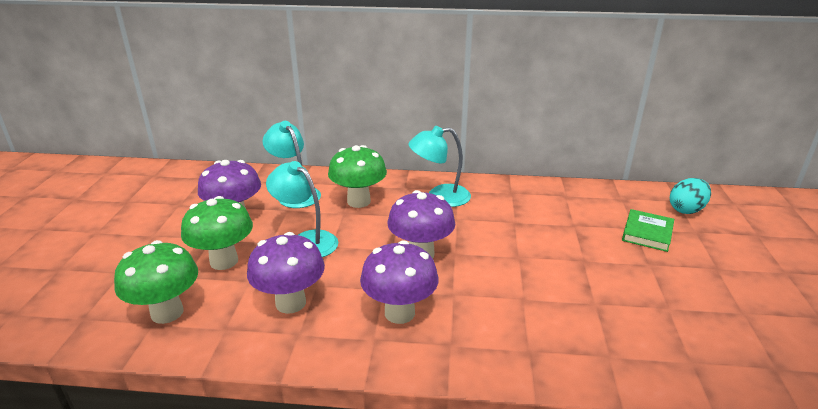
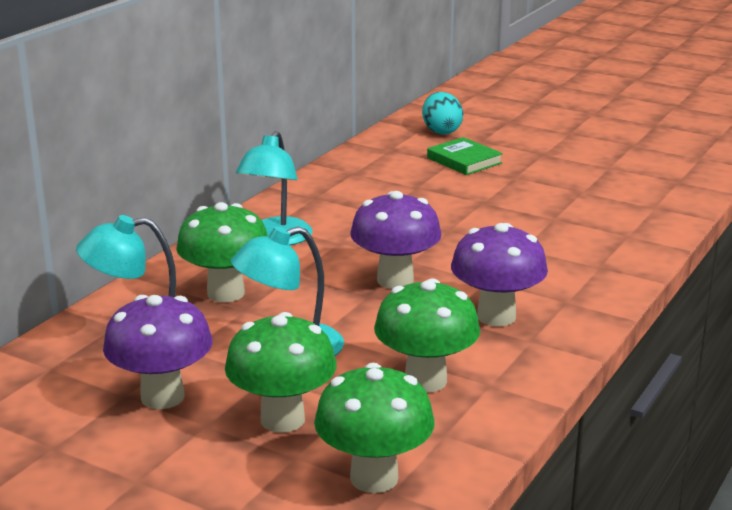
camera: 65 degrees left, 5 degrees down
purple mushroom [247,232,325,314] -> green mushroom [374,278,480,392]

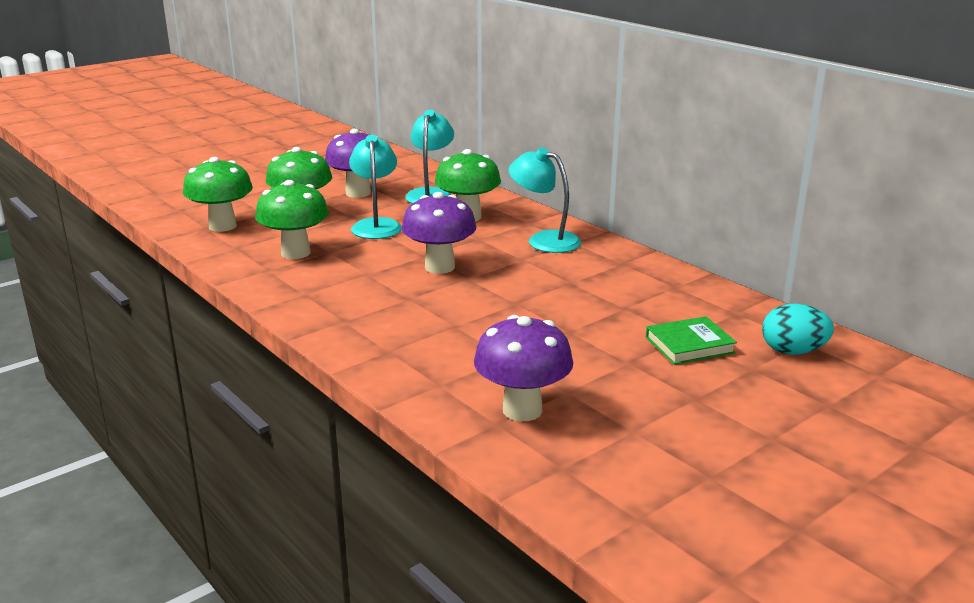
camera: 110 degrees right, 0 degrees up
purple mushroom [451,223,548,326] -> purple mushroom moved to [474,315,573,421]

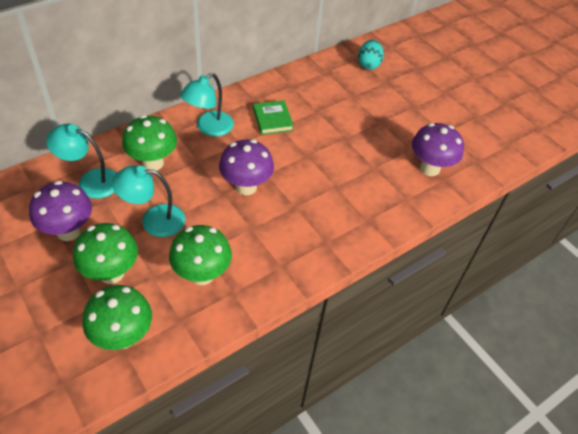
camera: 90 degrees left, 25 degrees up
green book [646,316,737,365] -> green book moved to [253,100,294,135]

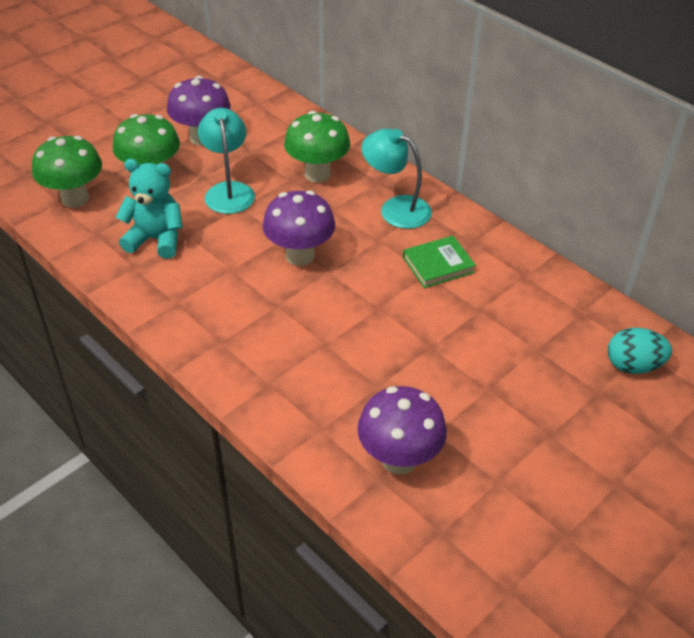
camera: 85 degrees right, 5 degrees down
turquoise lamp [46,124,116,199] -> none
green mushroom [169,225,232,285] -> turquoise teddy bear [116,159,183,259]

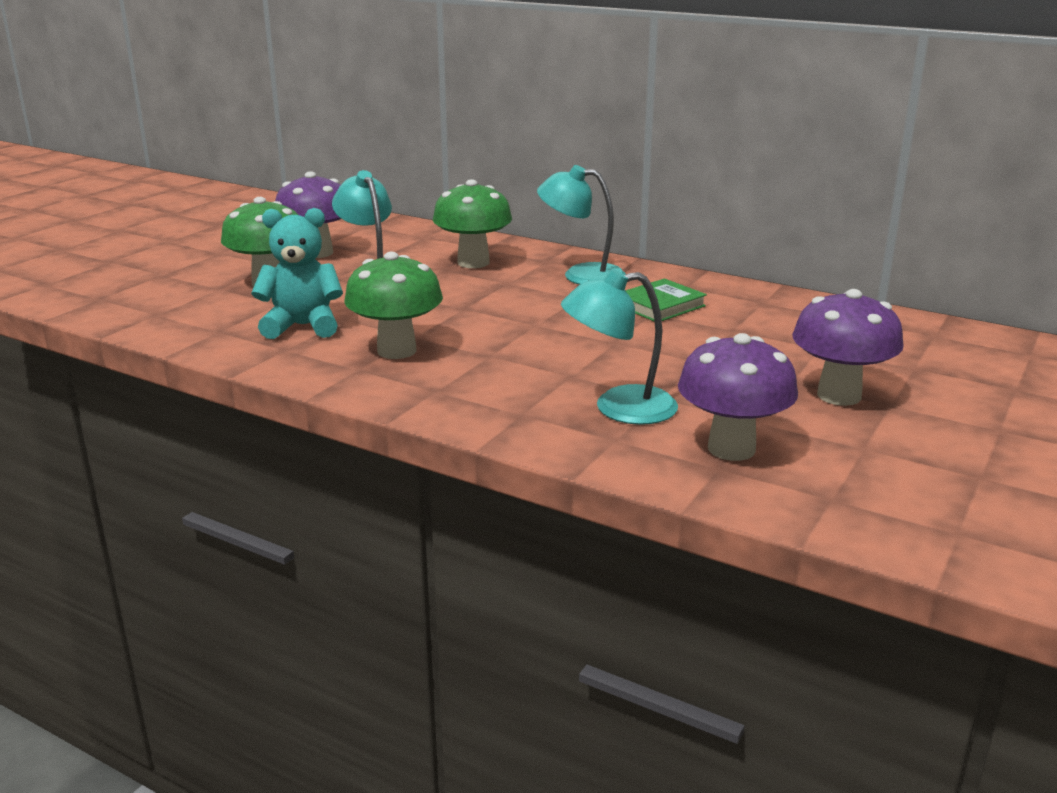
camera: 15 degrees left, 20 degrees down
green mushroom [32,136,102,208] -> green mushroom moved to [344,252,443,359]
purple mushroom [263,190,335,266] -> purple mushroom moved to [792,289,904,406]
turquoise egg [608,328,672,374] -> none
none -> turquoise lamp [561,269,678,425]

